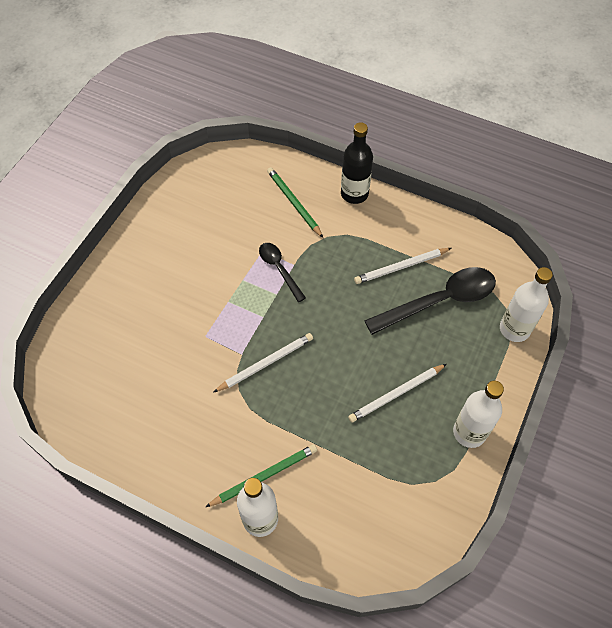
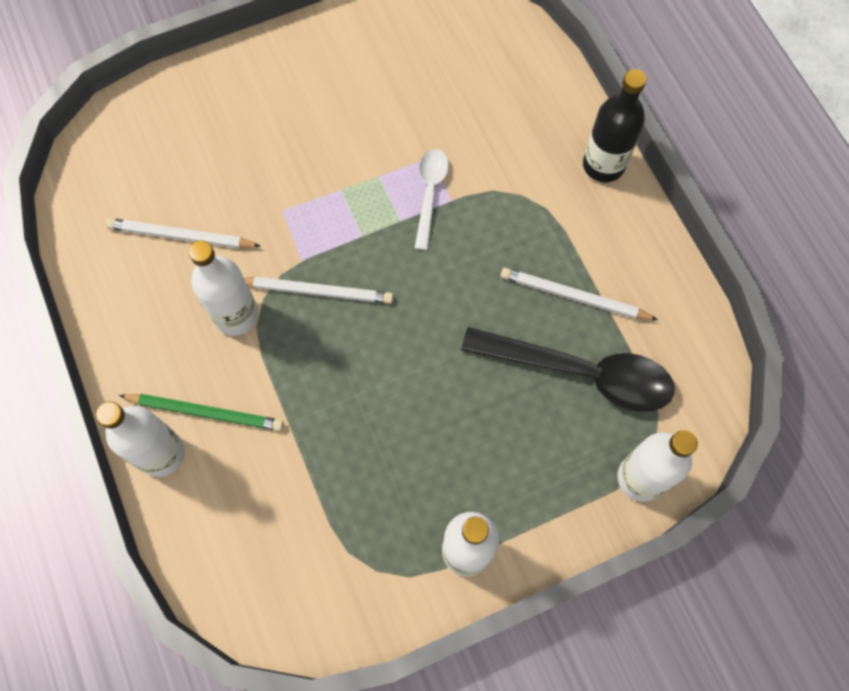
camera: 40 degrees right, 10 degrees up
black spoon [259,243,306,302] -> white spoon [415,149,449,250]
green pencil [267,167,323,238] -> none
white pencil [348,364,447,422] -> white pencil moved to [106,218,261,249]
none -> white bottle [189,240,258,335]

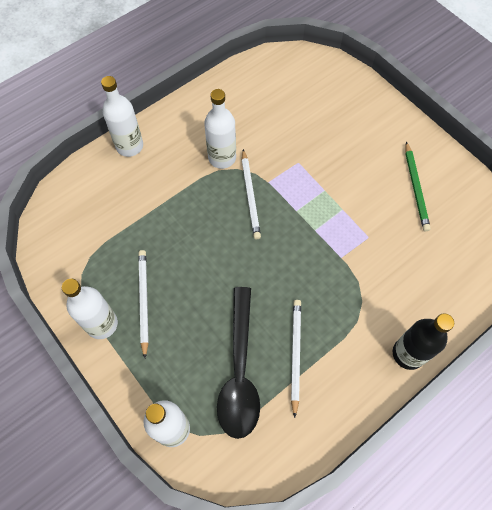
camera: 75 degrees right, 5 degrees down
white pencil [106,218,261,249] -> white pencil moved to [138,250,149,358]
green pencil [119,394,284,431] -> green pencil moved to [405,142,431,231]
white spoon [415,149,449,250] -> none

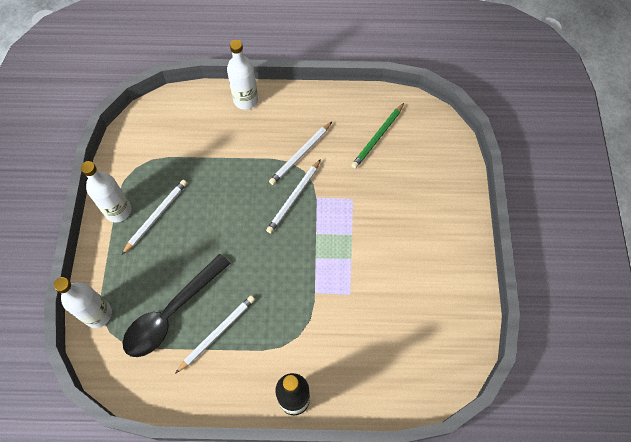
camera: 40 degrees right, 0 degrees up
white bottle [204,89,236,169] -> white pencil [269,122,332,185]
green pencil [405,142,431,231] -> green pencil moved to [351,103,404,169]

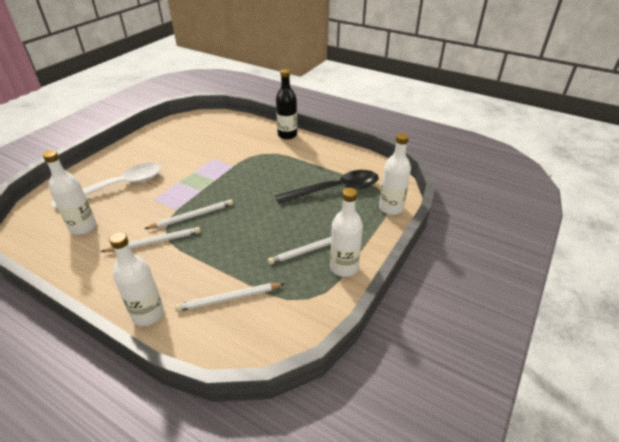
camera: 150 degrees left, 25 degrees down
white pencil [175,296,255,374] -> white pencil moved to [175,283,284,312]
green pencil [351,103,404,169] -> white bottle [43,150,96,235]
none -> white spoon [51,163,161,210]

